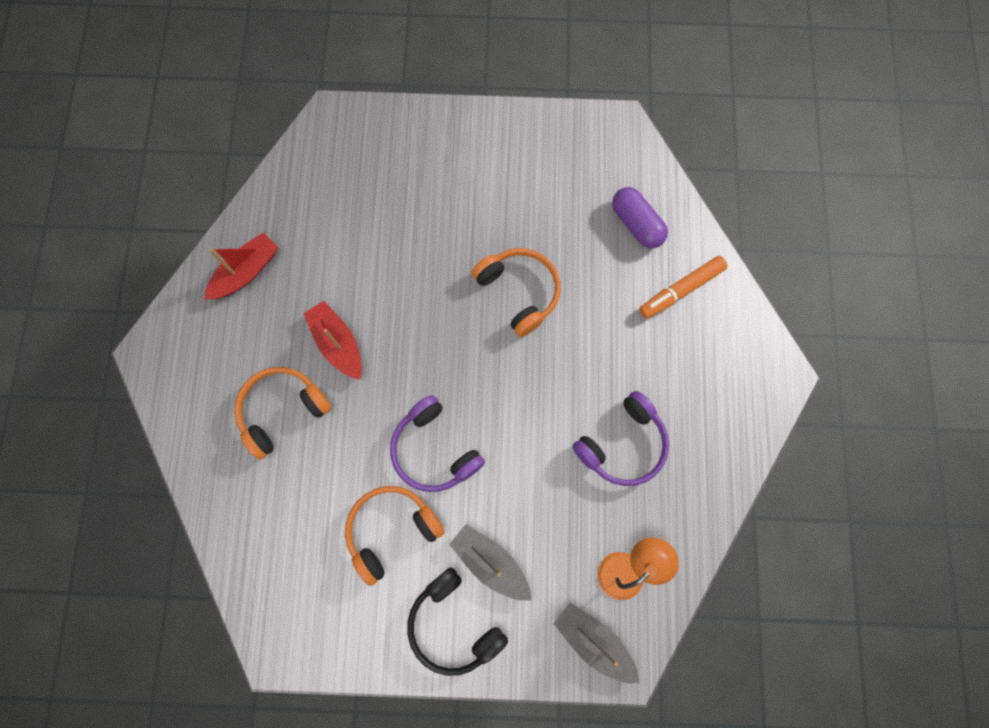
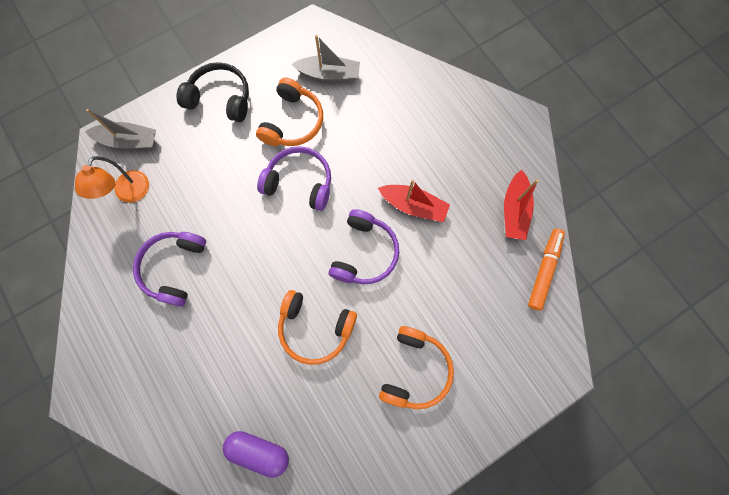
camera: 145 degrees right, 0 degrees up
orange headphones [234,367,331,460] -> orange headphones moved to [379,326,454,409]
grey boat [449,524,532,601] -> grey boat moved to [292,35,360,82]
orange marker [639,256,728,319] -> orange marker moved to [528,229,565,311]
none -> purple headphones [329,209,399,284]

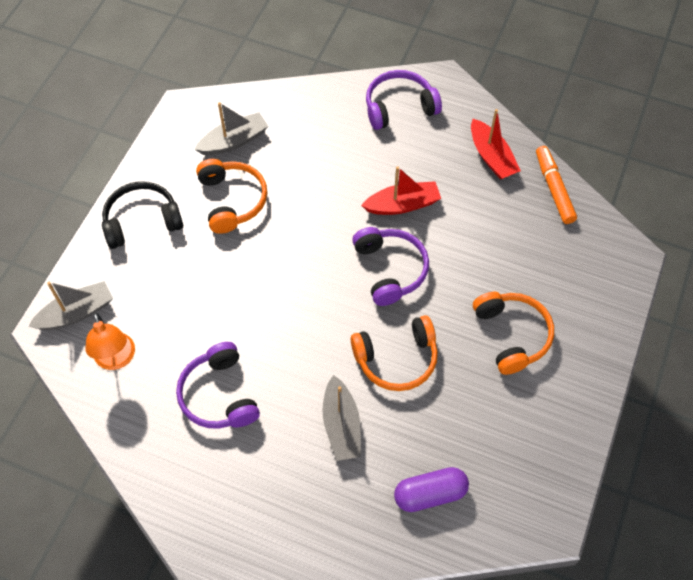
camera: 35 degrees left, 15 degrees down
purple headphones [257,146,331,211] -> purple headphones moved to [366,70,442,130]
none -> grey boat [323,375,361,461]

